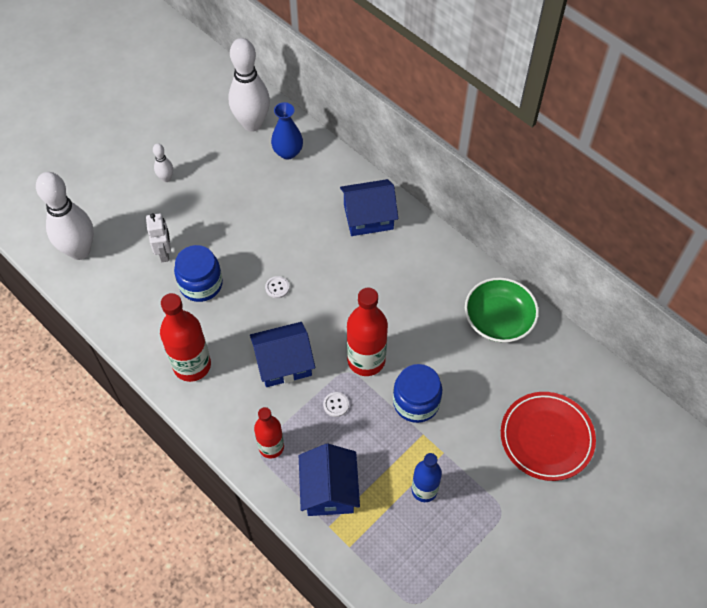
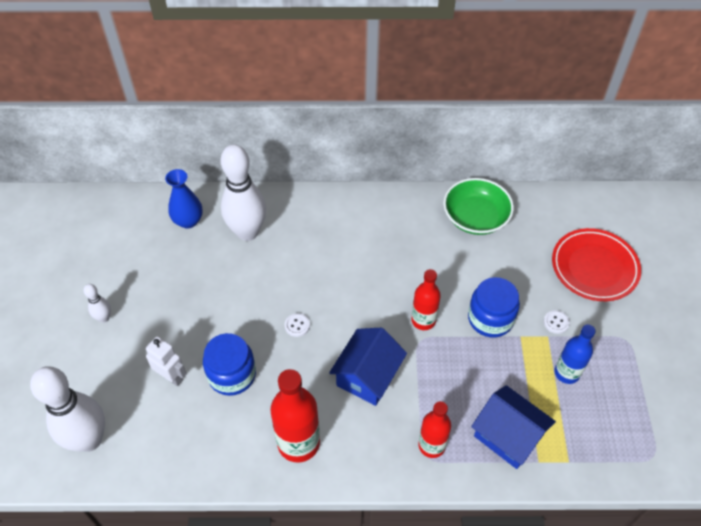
camera: 45 degrees left, 5 degrees down
white bowling pin [228,38,270,132] -> white bowling pin moved to [220,144,266,241]
white button [323,392,349,417] -> white button moved to [544,310,570,334]
blue house [340,179,398,236] -> none
red bottle [347,288,388,376] -> red bottle [411,269,441,330], size x0.64

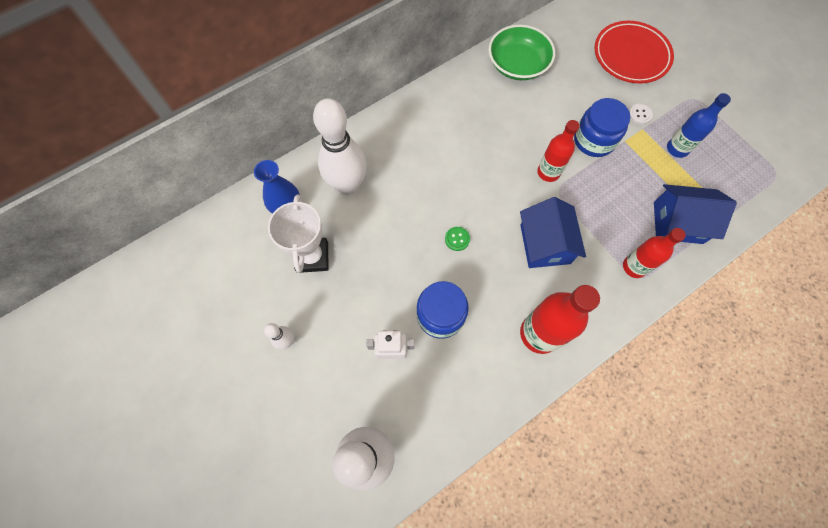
camera: 35 degrees left, 15 degrees up
white button [284,313,310,337] -> green button [445,227,470,251]
none -> white trophy [268,195,329,273]

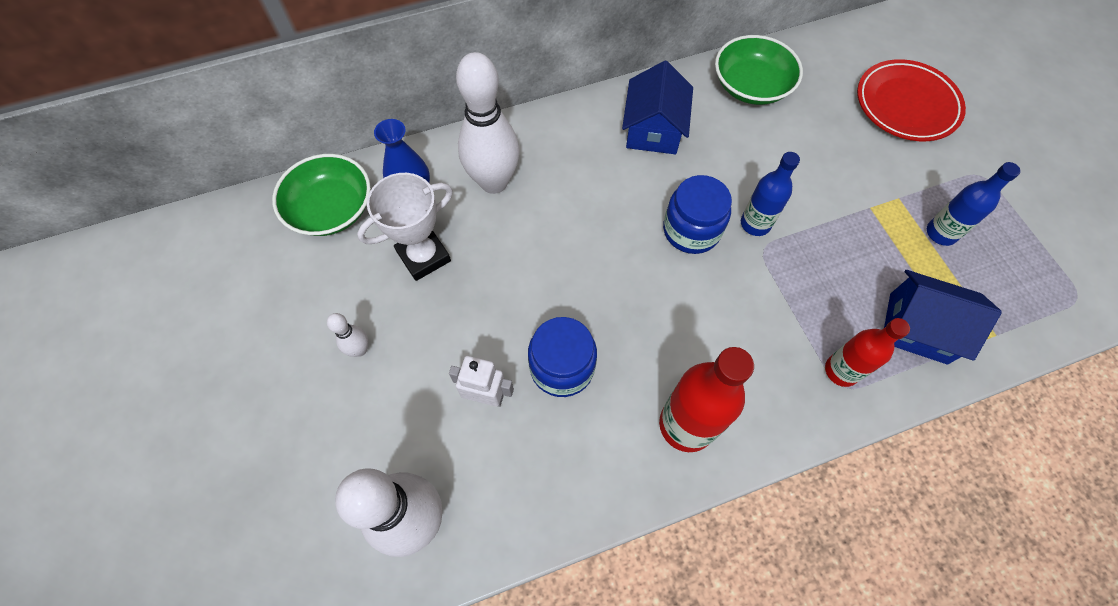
camera: 15 degrees right, 5 degrees down
white trophy [268,195,329,273] -> white trophy turned 45 degrees clockwise [357,173,453,281]
green button [445,227,470,251] -> none
blue house [520,197,586,268] -> blue house moved to [622,61,693,154]
red bottle [537,120,579,182] -> blue bottle [741,152,800,236]
blue jar [574,98,630,157] -> blue jar moved to [663,175,732,254]
white button [629,104,653,124] -> none
none -> green bowl [272,154,371,236]

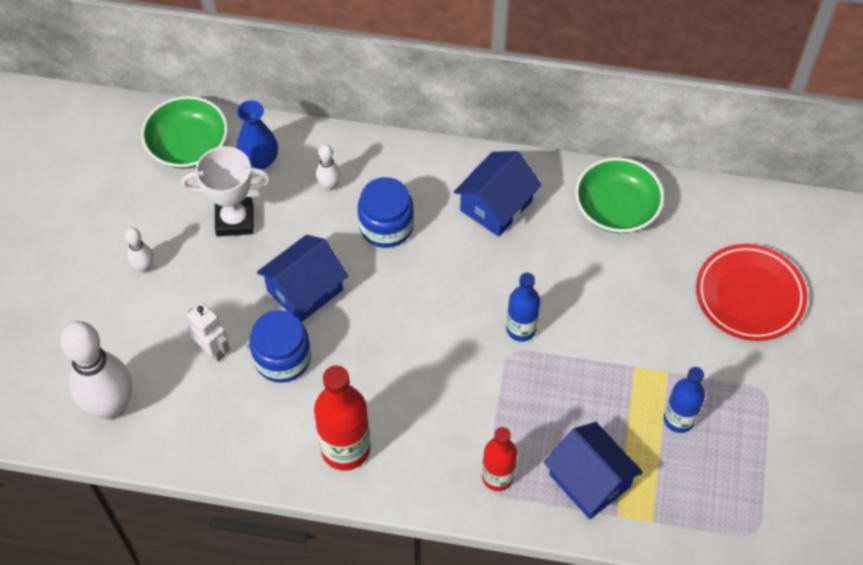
camera: 30 degrees right, 5 degrees down
white bowling pin [456,52,520,194] -> white bowling pin [316,144,340,191], size x0.45
blue jar [663,175,732,254] -> blue jar moved to [358,177,414,248]
none -> blue house [257,235,348,322]

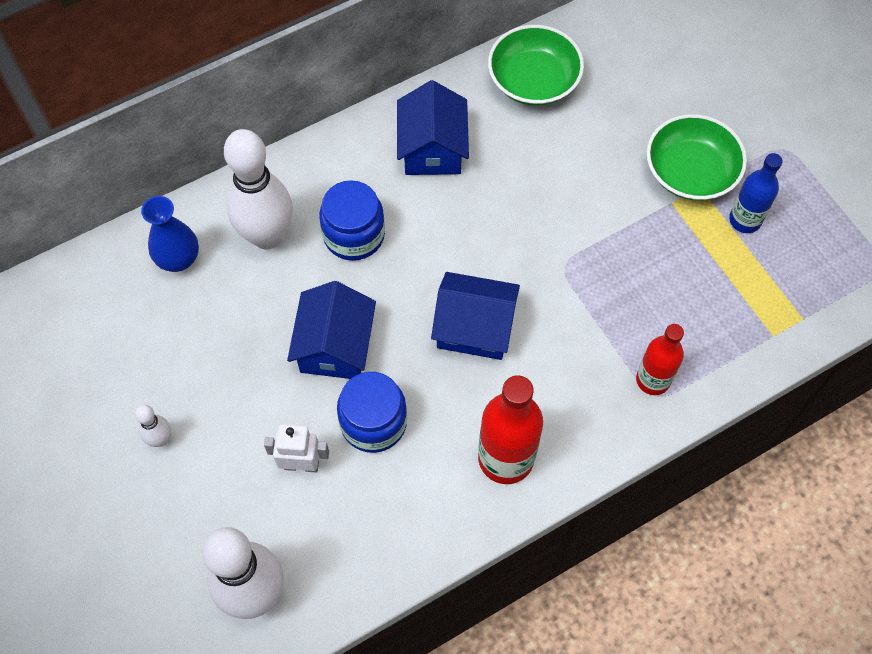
camera: 40 degrees left, 5 degrees up
green bowl [141,96,228,169] -> green bowl moved to [647,114,747,200]
white trophy [181,146,270,236] -> none
white bowling pin [316,144,340,191] -> white bowling pin [224,129,293,249], size x2.23
blue bottle [506,273,540,342] -> none
blue house [544,422,643,519] -> blue house moved to [431,272,520,360]
red plate [696,244,807,341] -> none

